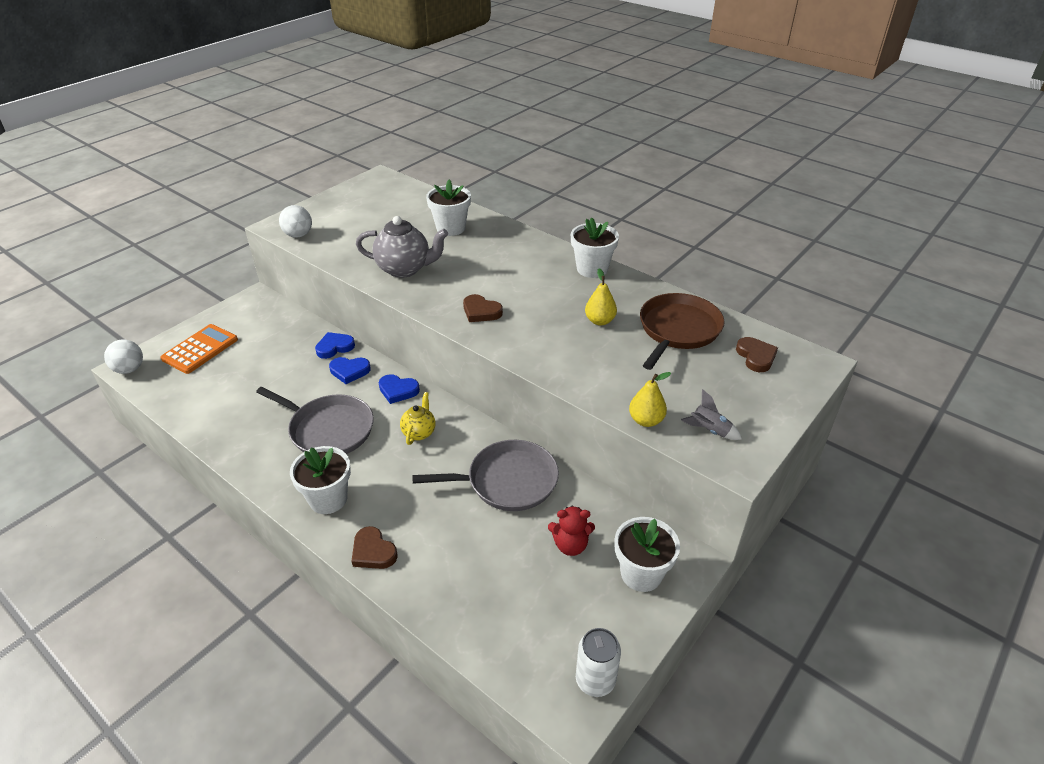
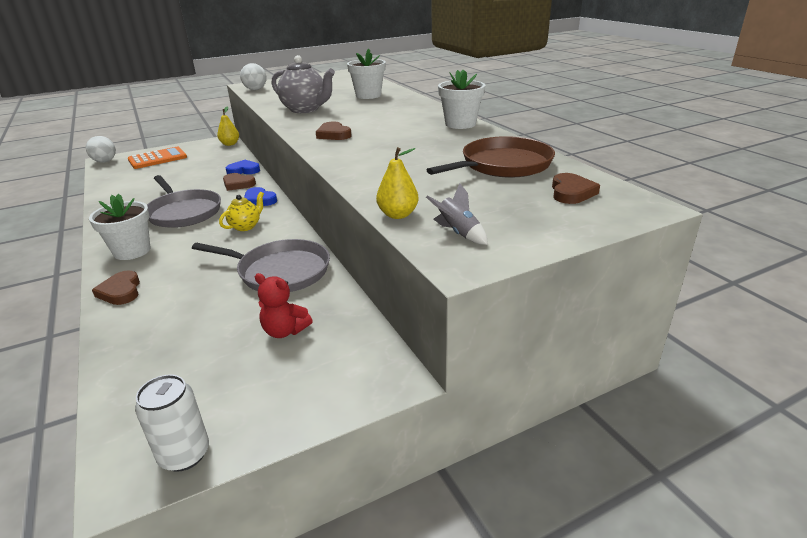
camera: 25 degrees right, 10 degrees down
blue heart [329,357,371,384] -> brown heart [223,173,256,191]
yellow pear [585,268,617,326] -> yellow pear moved to [217,106,239,146]
white flower pot [615,517,680,592] -> none

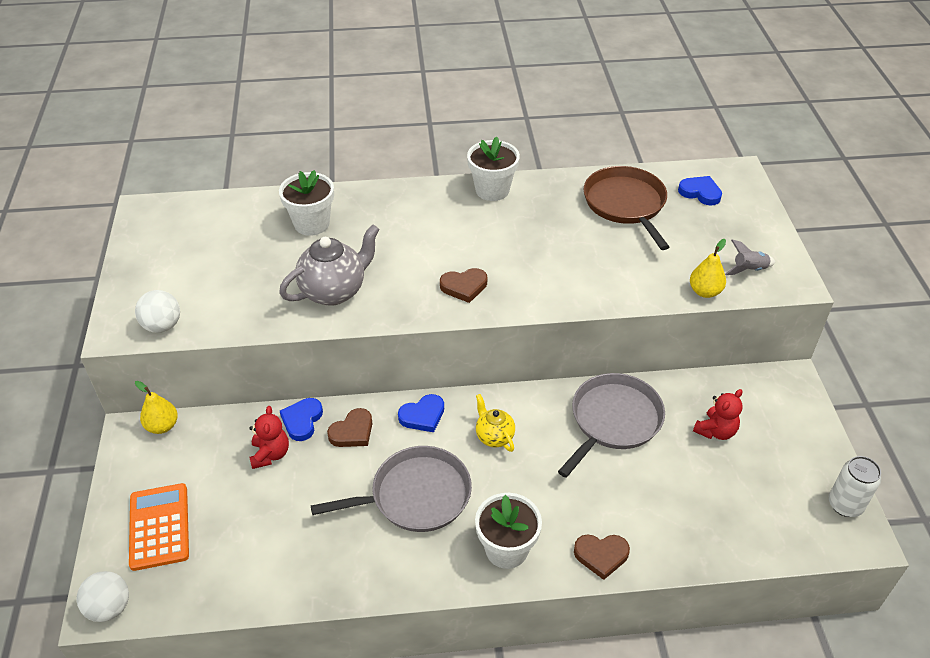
camera: 70 degrees left, 15 degrees up
brown heart [552,173,600,204] -> blue heart [678,176,722,205]
none -> red teddy bear [250,406,289,469]

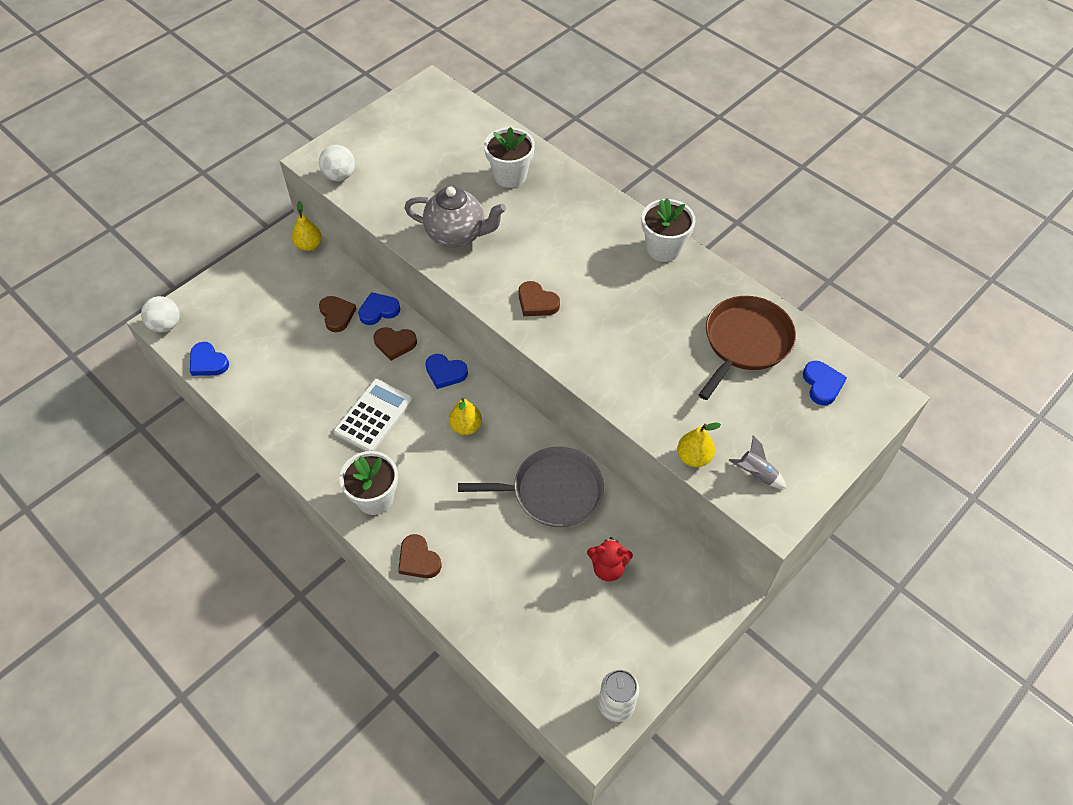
camera: 50 degrees right, 10 degrees up
orange calculator [129,483,189,571] -> none
red teddy bear [250,406,289,469] -> brown heart [319,296,356,332]
grey pan [311,446,472,532] -> white calculator [334,379,413,451]
yellow teapot [476,394,515,452] -> yellow pear [449,398,482,435]
none -> blue heart [190,342,229,376]

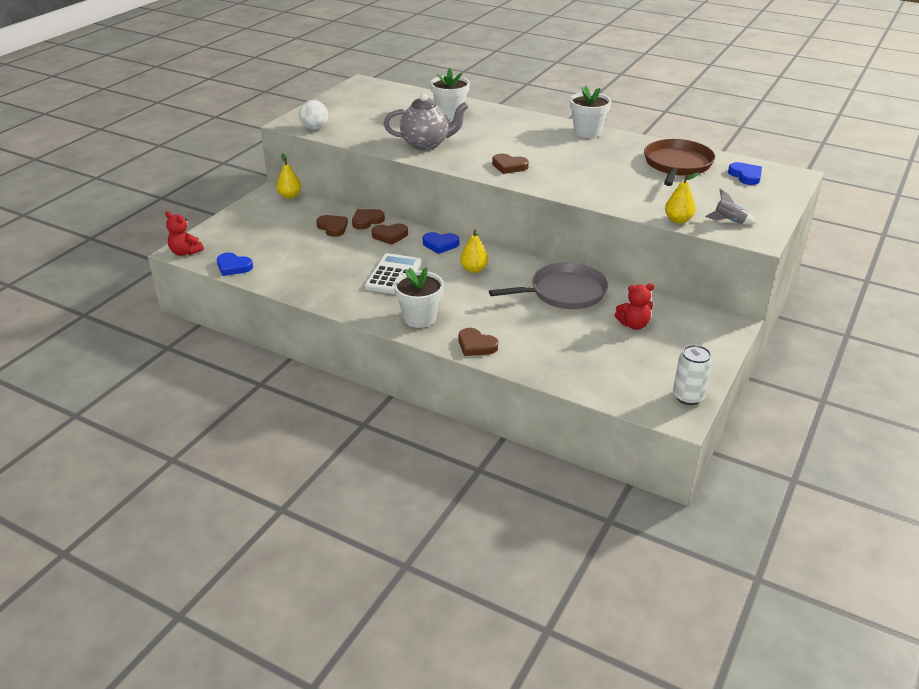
camera: 15 degrees left, 20 degrees down
white ball [141,296,180,333] -> red teddy bear [165,211,204,256]
blue heart [358,292,400,325] -> brown heart [352,209,385,230]

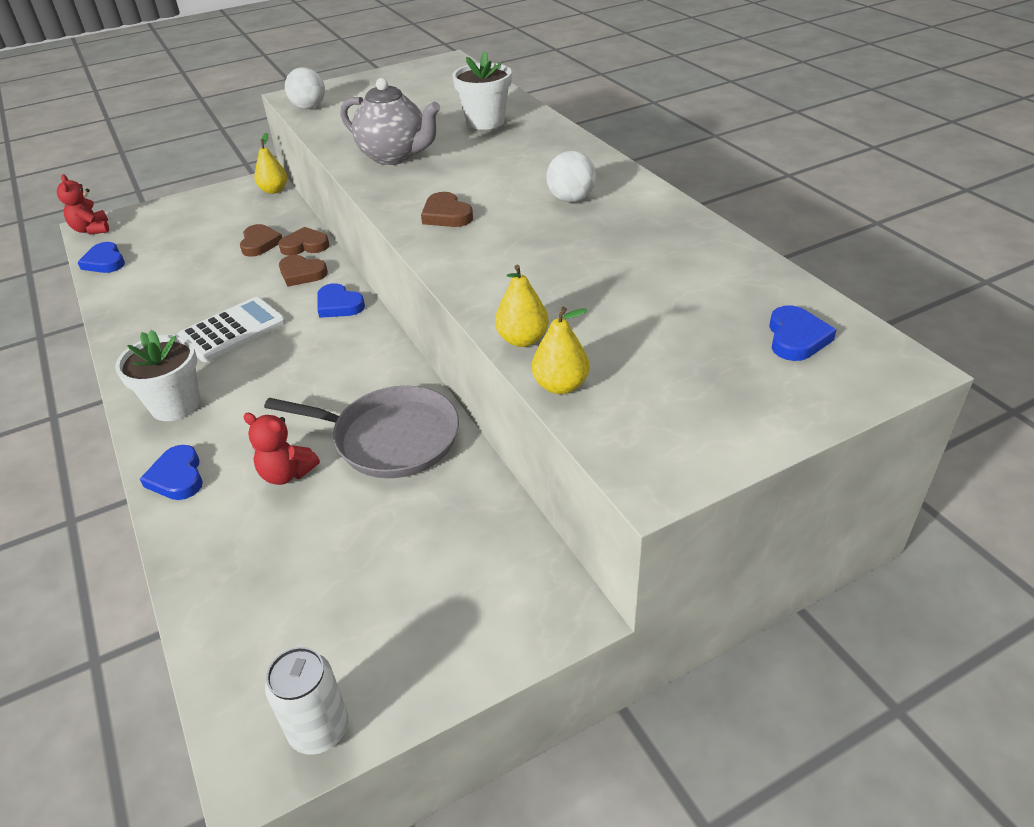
camera: 35 degrees right, 5 degrees up
brown heart [459,328,498,356] -> blue heart [140,445,203,500]
yellow pear [460,229,488,273] -> yellow pear moved to [495,265,549,347]
white flower pot [570,86,611,138] -> none
red teddy bear [615,283,654,330] -> red teddy bear moved to [243,413,320,485]
brown pan [644,139,715,186] -> none
grey rocket [705,189,757,225] -> none
none -> white ball [546,151,596,202]

